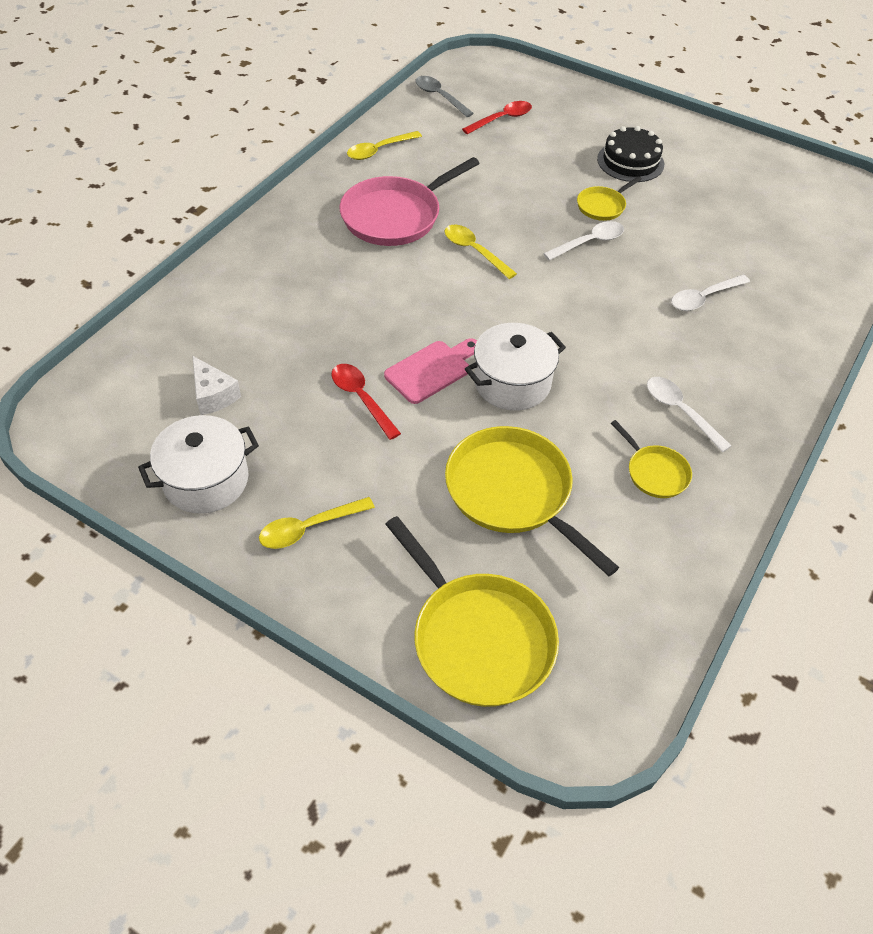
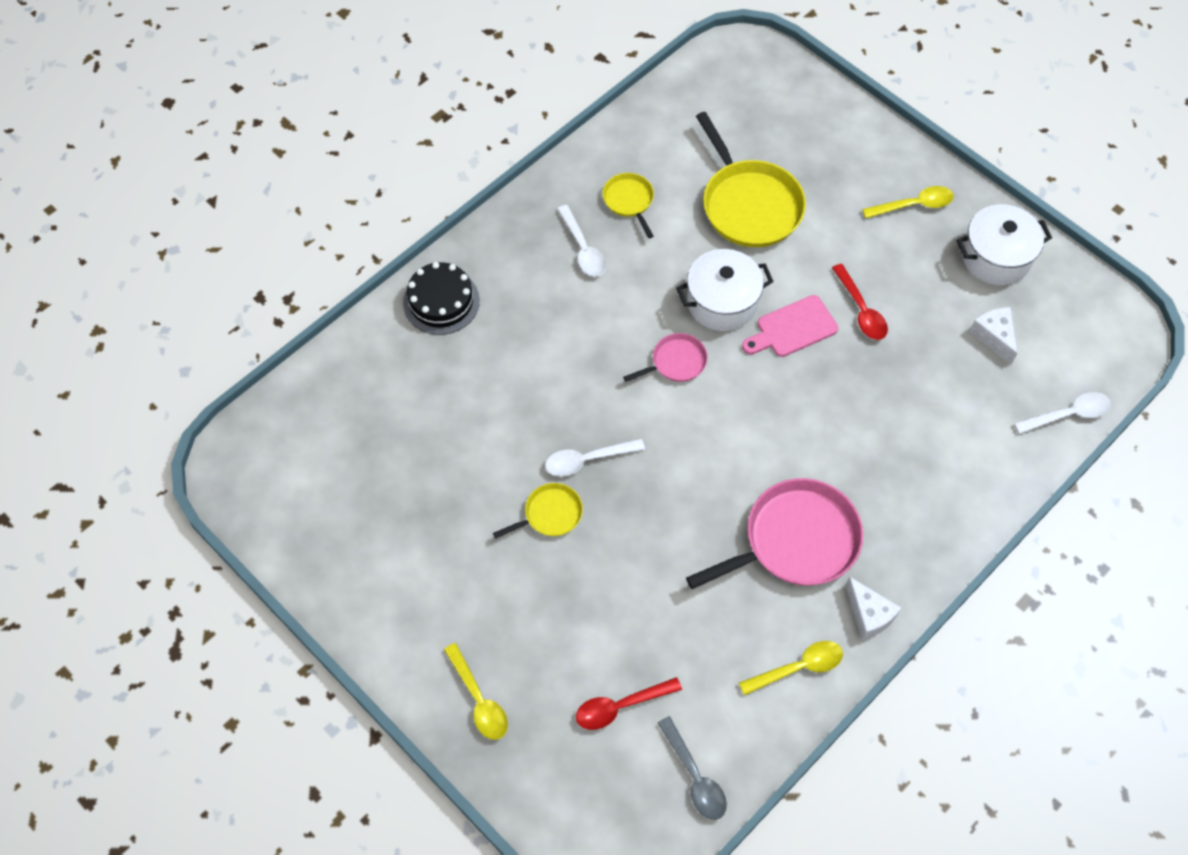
camera: 165 degrees left, 10 degrees up
yellow pan [385,516,559,707] -> none
yellow spoon [444,225,517,279] -> yellow spoon moved to [444,643,508,740]
black cake [597,126,664,182] -> black cake moved to [403,262,480,335]
white spoon [671,275,750,311] -> white spoon moved to [1014,392,1111,434]
none -> pink pan [623,333,708,382]
none -> white cheese [846,577,901,640]

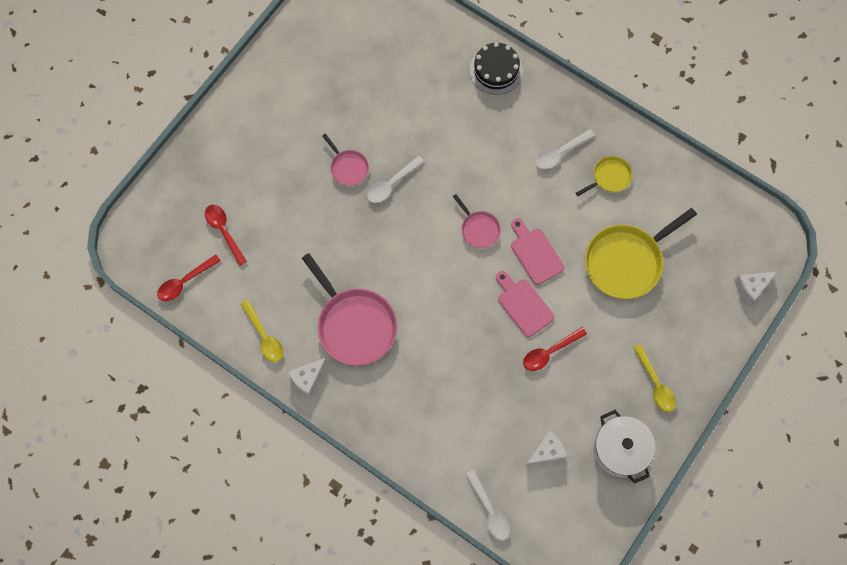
camera: 80 degrees right, 10 degrees up
yellow spoon [444,643,508,740] -> none
yellow pan [493,483,583,539] -> pink pan [322,133,369,186]
white spoon [545,439,645,477] -> white spoon turned 105 degrees counterclockwise [367,156,424,203]
grey spoon [658,716,727,820] -> red spoon [157,254,221,301]
white pot [676,249,773,331] -> pink cutting board [511,218,564,285]
none -> white cheese [735,271,778,305]

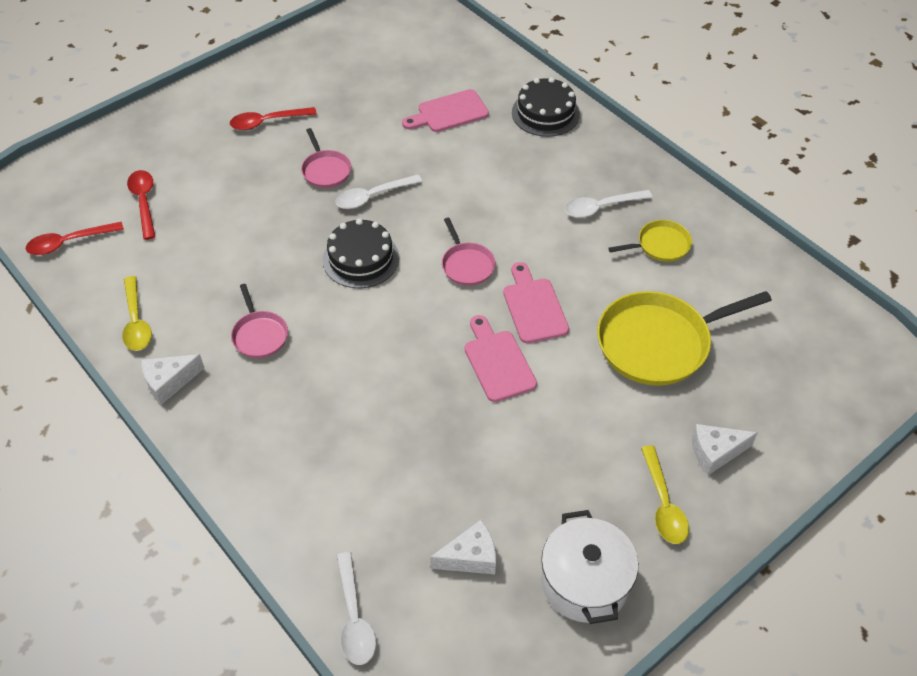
camera: 15 degrees right, 20 degrees down
pink pan [302,253,397,366] -> pink pan [231,284,288,358], size x0.51
red spoon [523,327,587,371] -> red spoon moved to [230,107,317,130]
white cheese [735,271,778,305] -> white cheese moved to [692,424,758,475]
none -> black cake [323,219,399,288]
none -> pink cutting board [402,89,489,132]

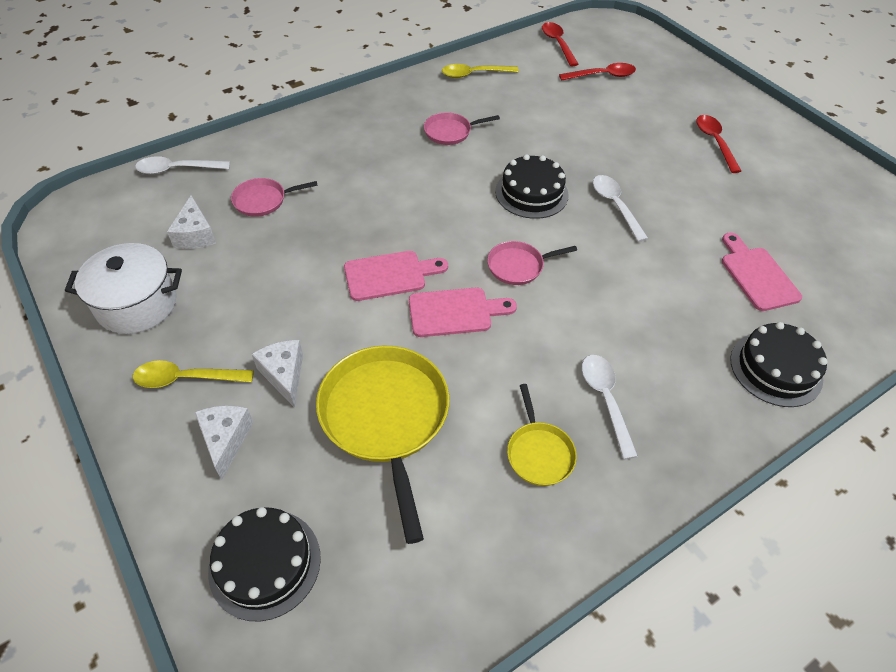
camera: 95 degrees right, 0 degrees up
white cheese [141,354,204,405] -> white cheese moved to [252,340,303,408]
pink pan [301,128,351,188] -> pink pan moved to [231,178,318,217]
none -> black cake [208,507,321,621]

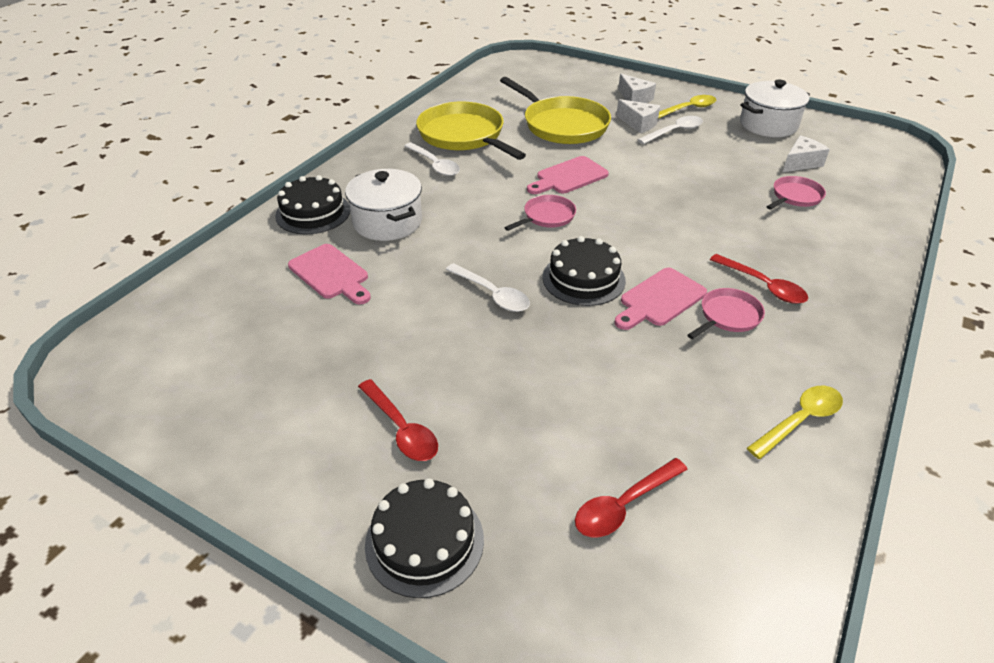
camera: 155 degrees right, 10 degrees down
white spoon [135,156,230,174] -> white spoon moved to [638,116,703,144]
white cheese [167,195,216,249] -> white cheese turned 90 degrees clockwise [783,135,830,172]
black cake [208,507,321,621] -> black cake moved to [365,478,484,598]
pink cutting board [344,251,448,301] -> pink cutting board moved to [614,268,707,330]
yellow pan [507,384,577,486] -> yellow pan [416,102,526,160], size x1.97
red spoon [542,22,579,66] -> red spoon moved to [710,254,808,304]
none -> white pot [345,169,422,241]

